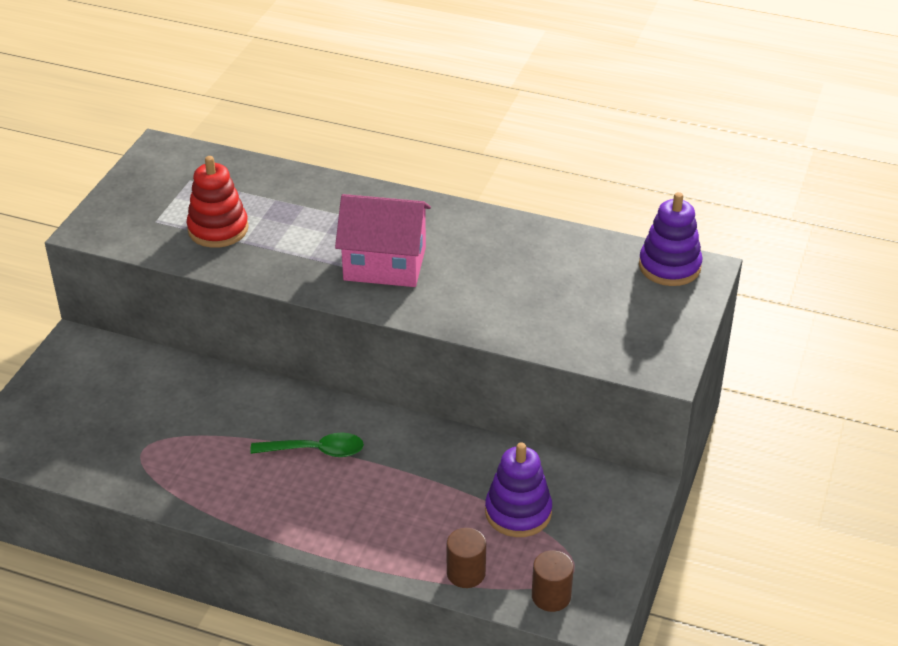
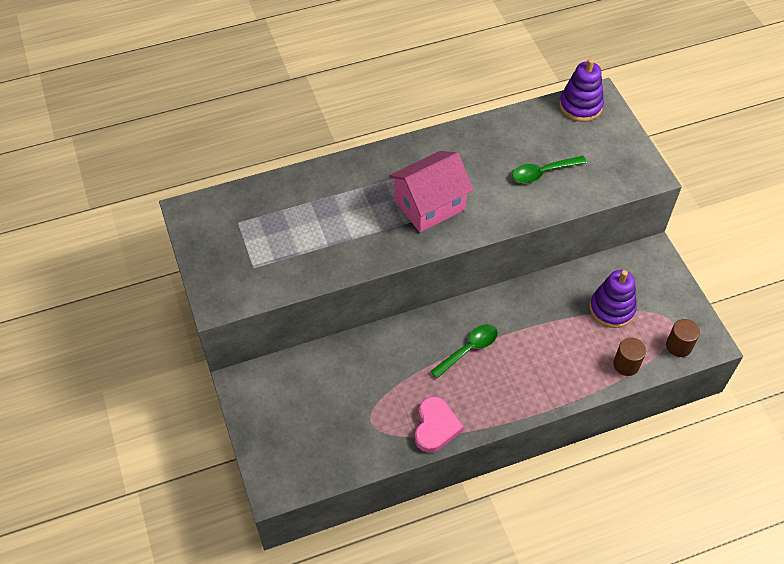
camera: 40 degrees left, 15 degrees up
red stacking toy [187,156,248,248] -> none
none -> pink heart [415,397,463,453]
none -> green spoon [512,156,587,183]

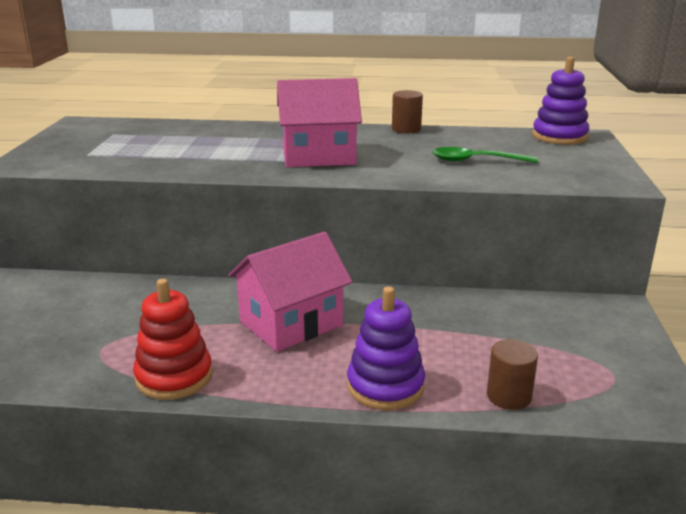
camera: 25 degrees right, 30 degrees down
pink heart [415,397,463,453] -> red stacking toy [133,278,212,400]
green spoon [431,324,498,379] -> pink house [228,232,352,352]
purple stacking toy [590,270,637,328] -> purple stacking toy moved to [347,286,425,410]
brown cylinder [666,319,700,357] -> brown cylinder moved to [392,90,423,133]

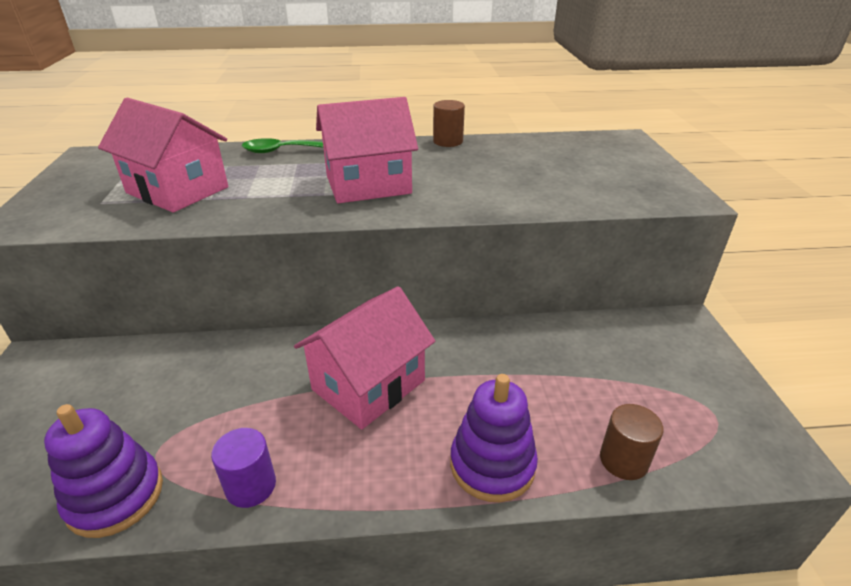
camera: 10 degrees left, 10 degrees up
red stacking toy [133,278,212,400] -> purple cylinder [211,428,276,508]
green spoon [432,147,538,163] -> green spoon moved to [242,138,323,153]
purple stacking toy [532,57,589,145] -> purple stacking toy moved to [44,404,163,538]
none -> pink house [98,98,228,213]

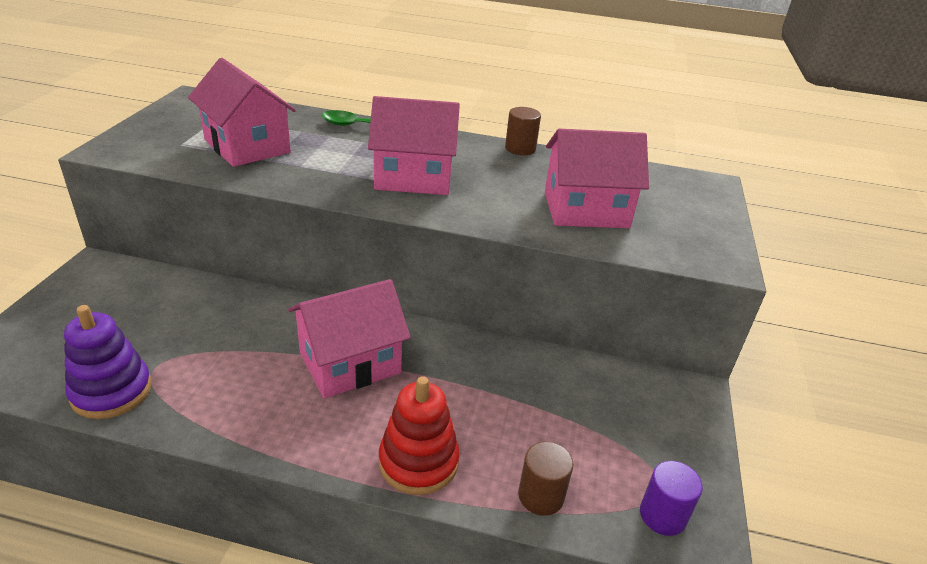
camera: 15 degrees right, 0 degrees up
purple cylinder [211,428,276,508] -> purple cylinder moved to [640,461,703,536]
purple stacking toy [450,374,538,502] -> red stacking toy [379,376,460,495]
none -> pink house [545,129,649,228]

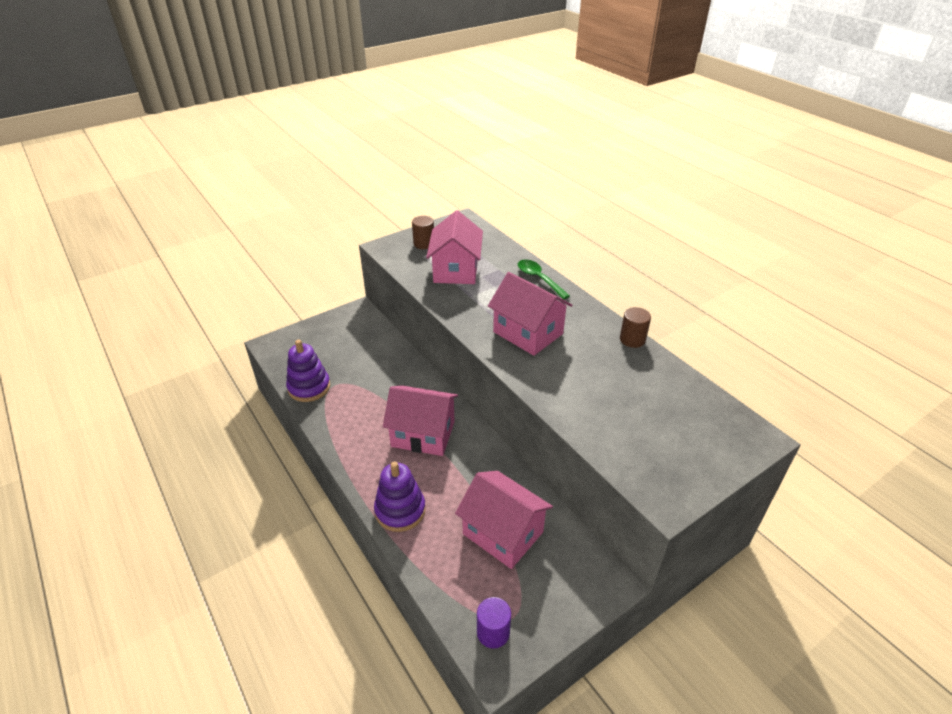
camera: 45 degrees right, 5 degrees up
red stacking toy [379,376,460,495] -> purple stacking toy [374,461,426,532]
brown cylinder [518,442,573,516] -> brown cylinder moved to [412,216,434,249]
pink house [545,129,649,228] -> pink house moved to [455,471,553,569]

